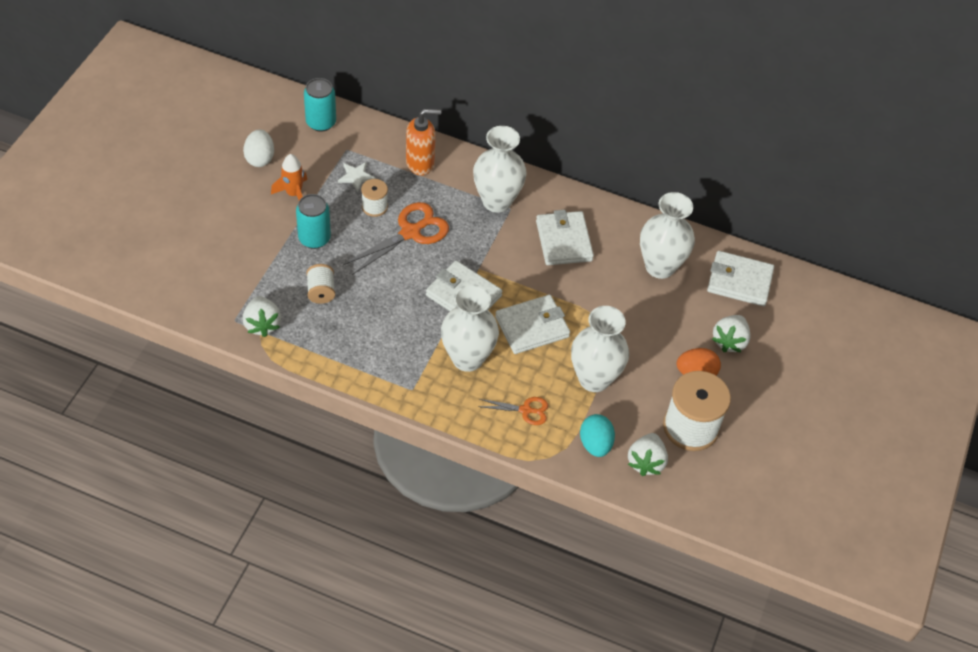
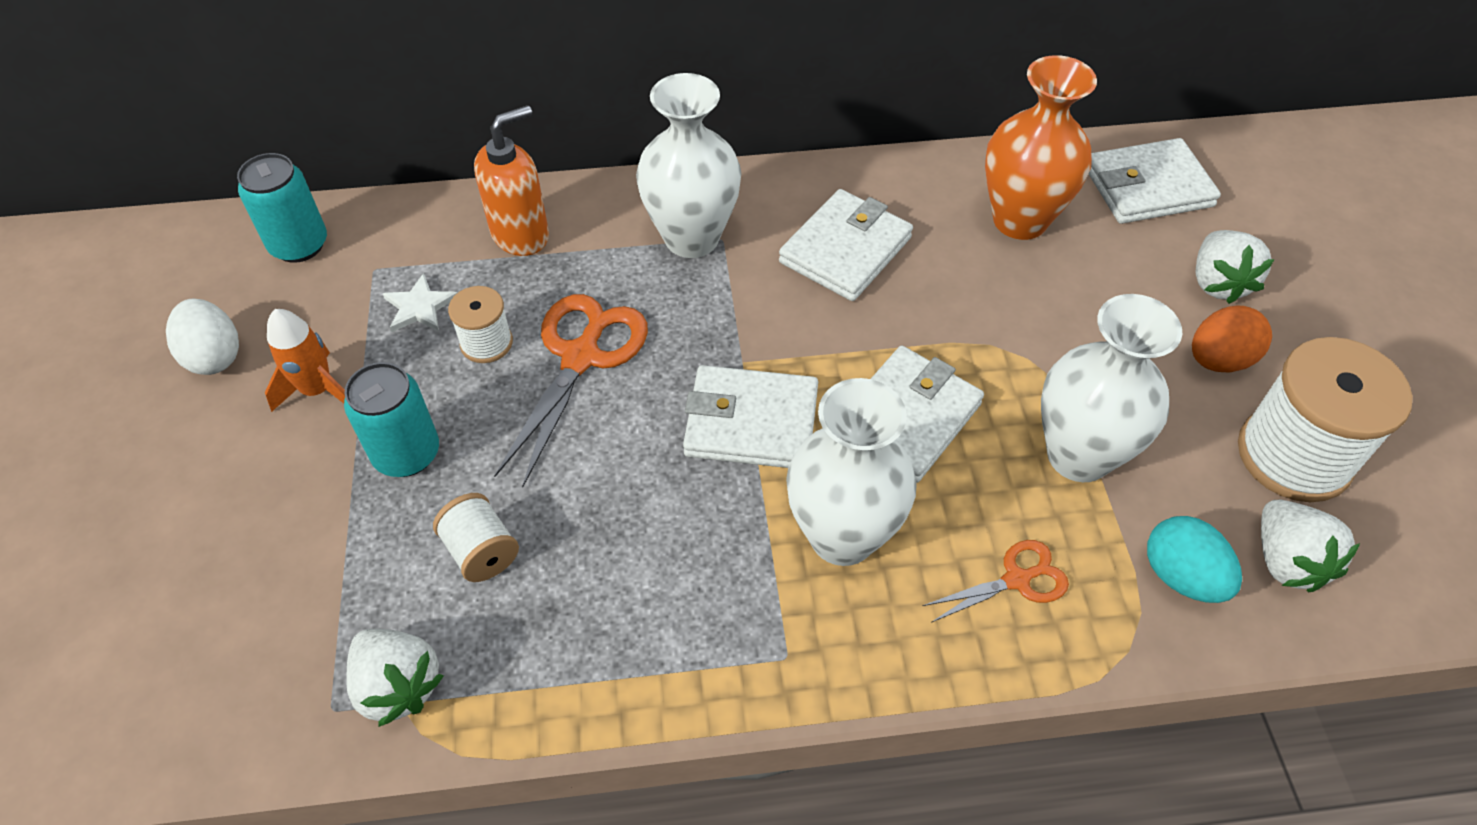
camera: 25 degrees left, 0 degrees up
white wallet [536,210,594,265] -> white wallet turned 75 degrees clockwise [779,189,913,301]
white vase [640,192,695,279] -> orange vase [985,55,1097,240]

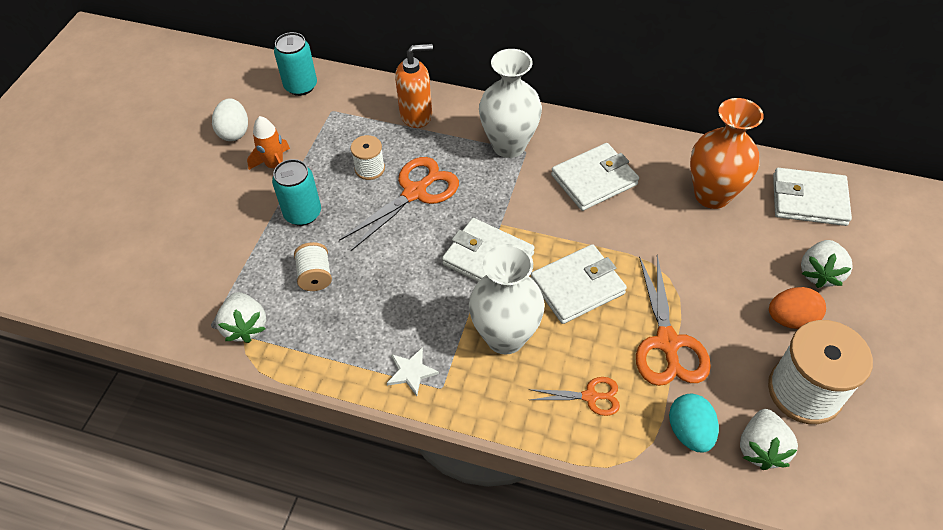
camera: 25 degrees right, 0 degrees up
white star [383,273,458,332] -> white star moved to [387,347,439,396]
white vase [1041,294,1182,482] -> orange scissors [636,255,711,386]

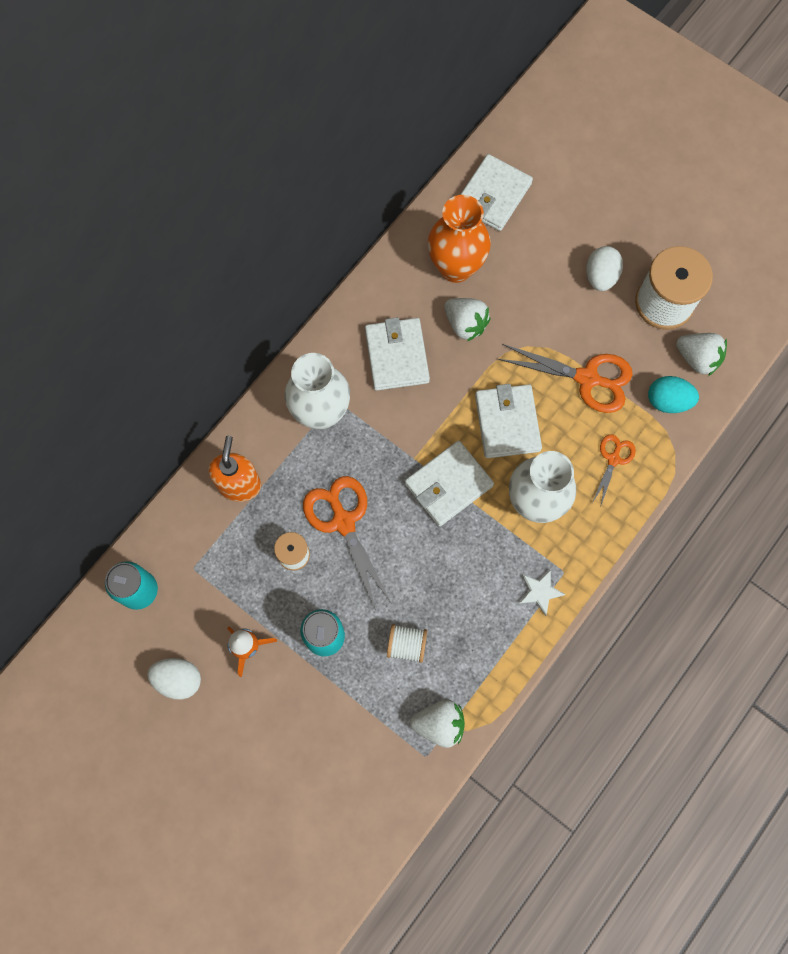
camera: 70 degrees left, 20 degrees up
orange egg [769,287,826,329] -> white egg [586,246,623,291]
white strawberry [801,240,853,288] -> white strawberry moved to [445,298,491,341]

